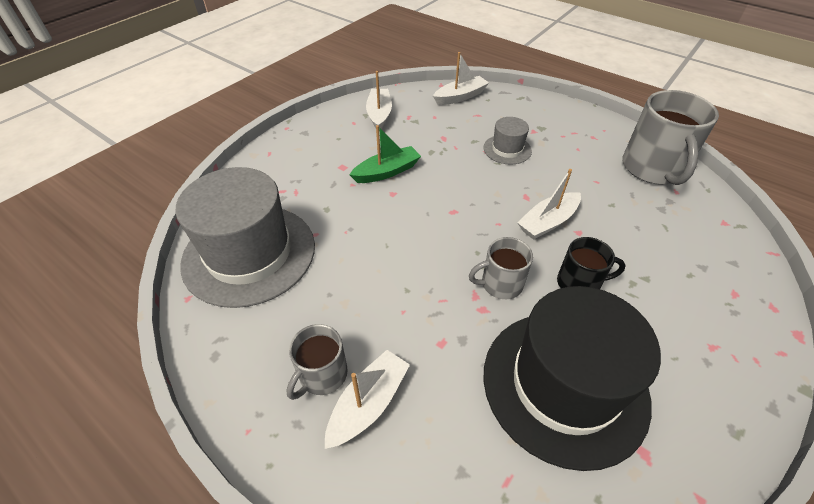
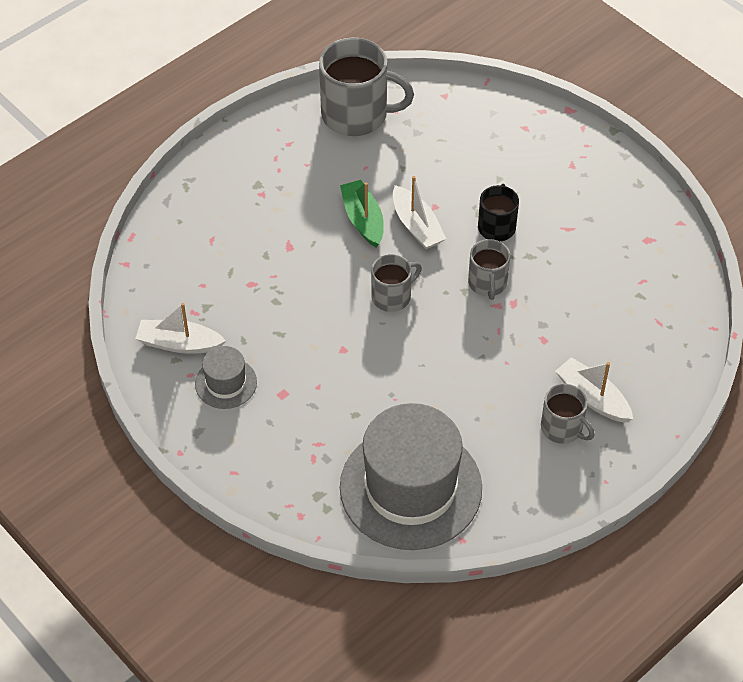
camera: 80 degrees left, 5 degrees up
green boat [349,125,421,183] -> green boat moved to [340,180,384,247]
white boat [433,52,489,105] -> none
black hat [483,286,661,471] -> none
grey hat [484,117,532,165] -> grey hat moved to [195,346,257,409]
none -> grey mug [371,254,422,312]

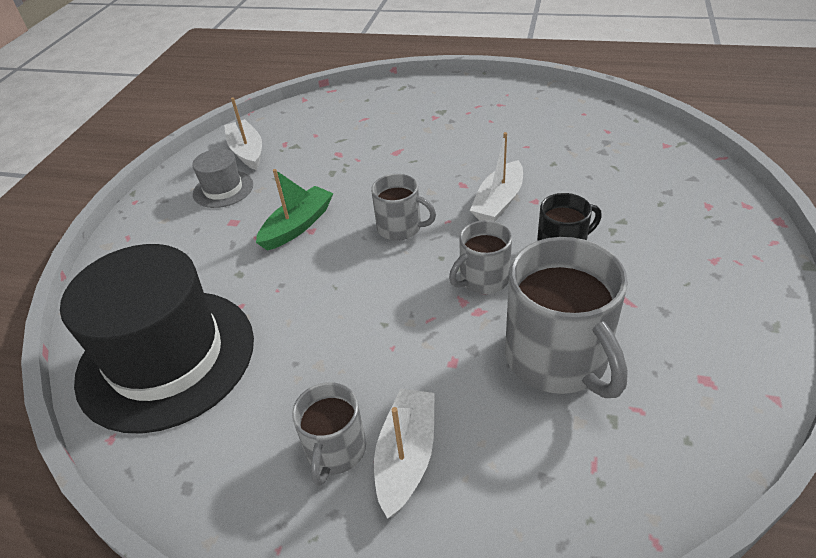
camera: 60 degrees right, 10 degrees down
grey mug [319,38,414,136] -> grey mug moved to [505,237,628,398]
green boat [340,180,384,247] -> green boat moved to [256,169,333,251]
grey hat [340,403,482,550] -> black hat [60,244,254,434]

